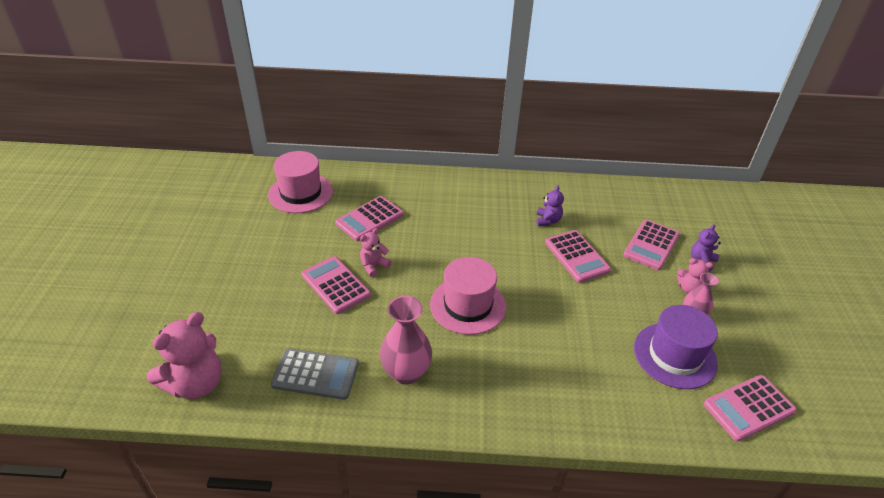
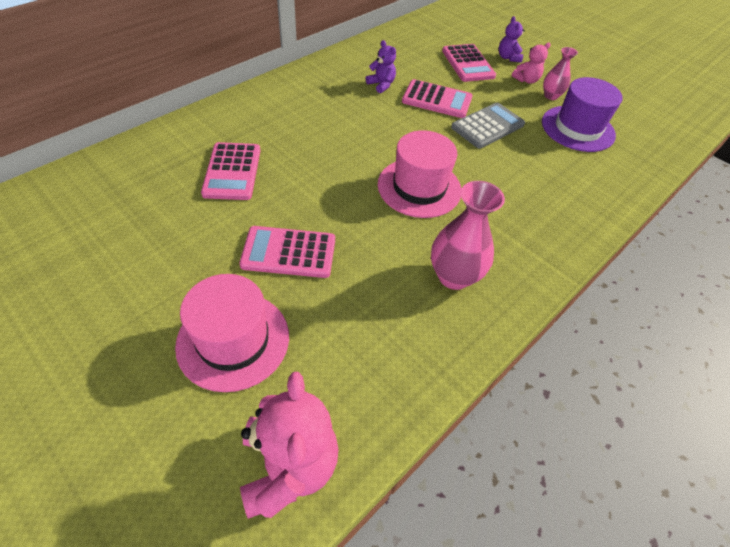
camera: 50 degrees left, 10 degrees up
pink hat [268,151,333,213] -> pink hat moved to [175,274,289,392]
grey calculator [271,348,359,400] -> grey calculator moved to [451,103,525,148]
pink teddy bear [360,228,391,277] -> none
pink calculator [704,375,797,441] -> none

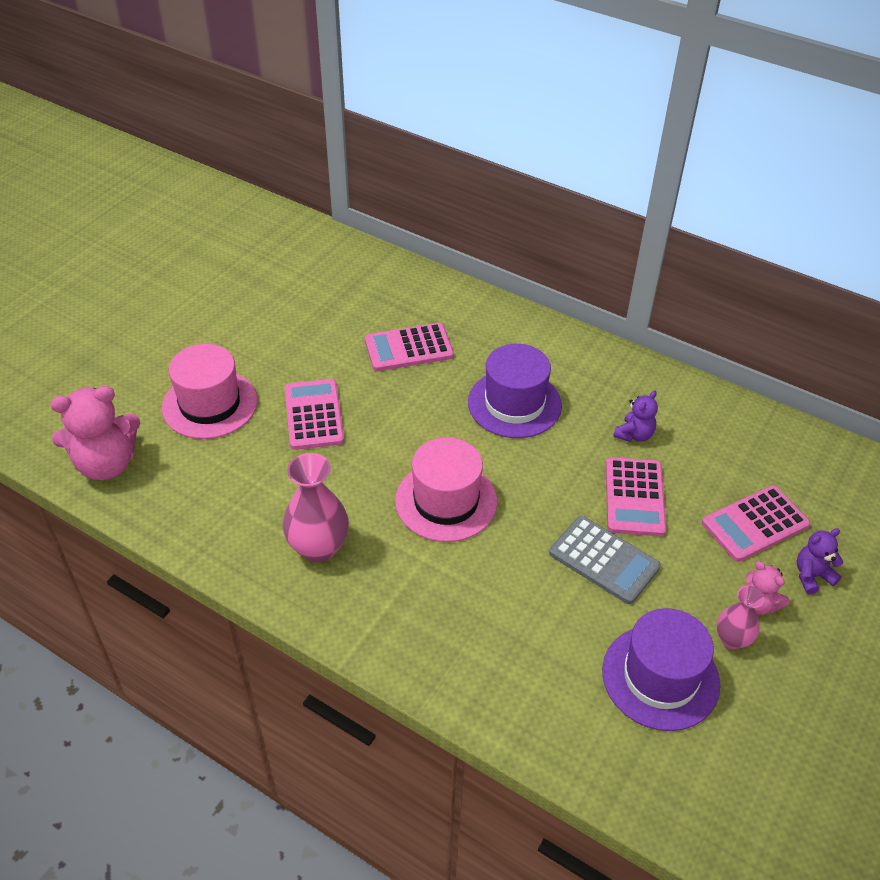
camera: 80 degrees right, 5 degrees down
none -> purple hat [468,344,562,438]

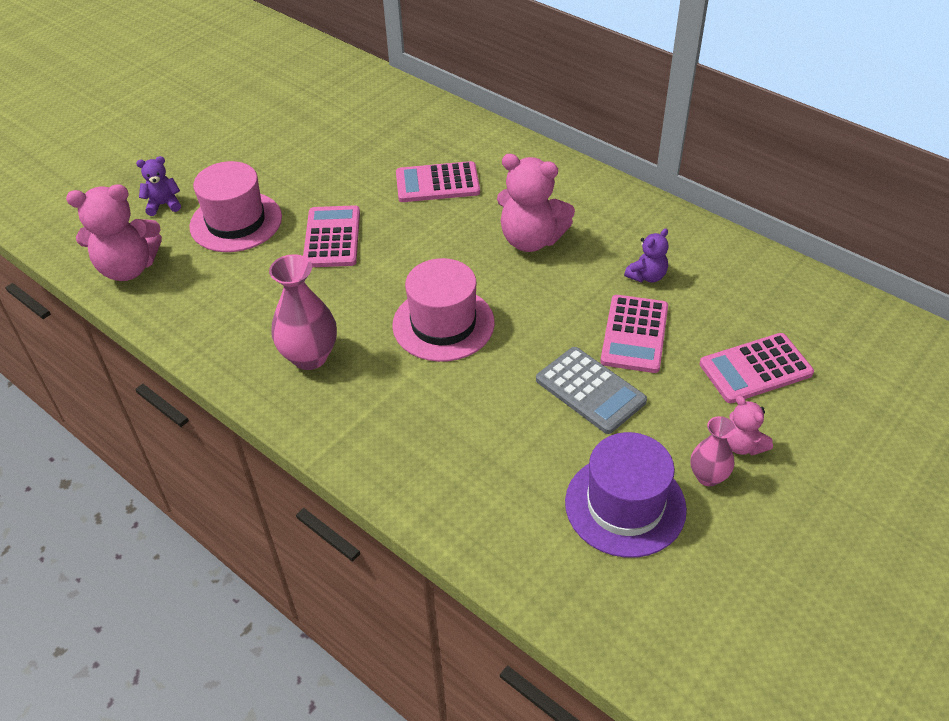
camera: 10 degrees right, 0 degrees up
purple hat [468,344,562,438] -> pink teddy bear [497,154,575,252]
purple teddy bear [797,528,844,594] -> purple teddy bear moved to [136,156,181,216]

